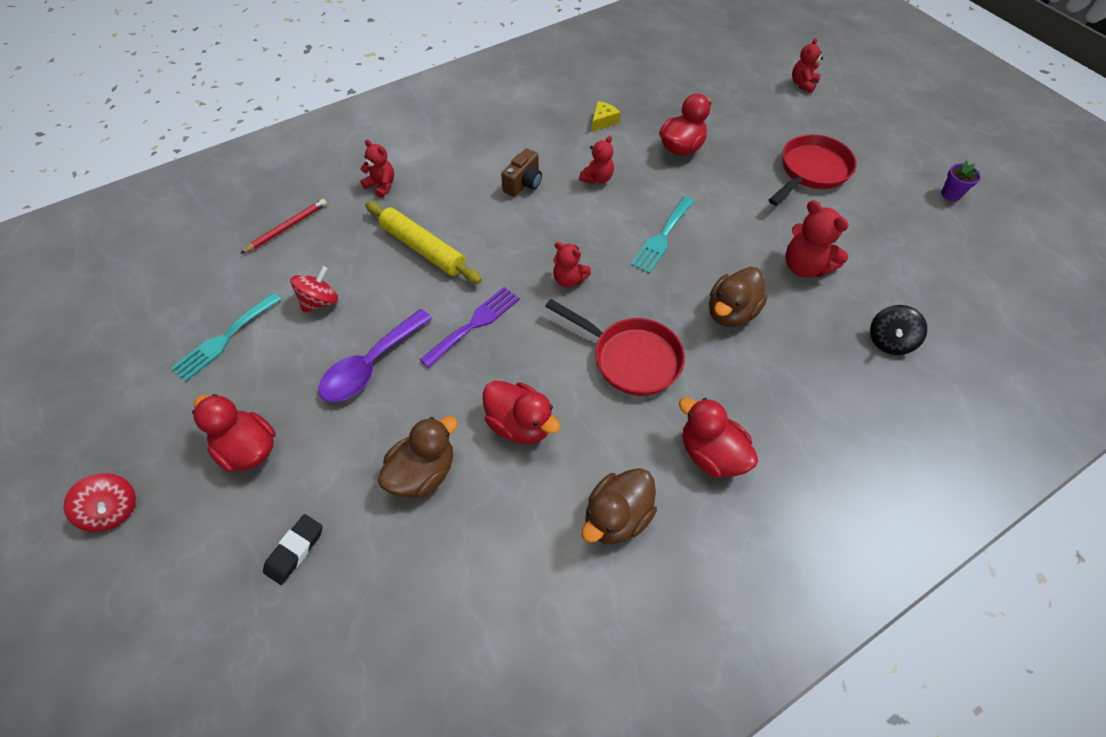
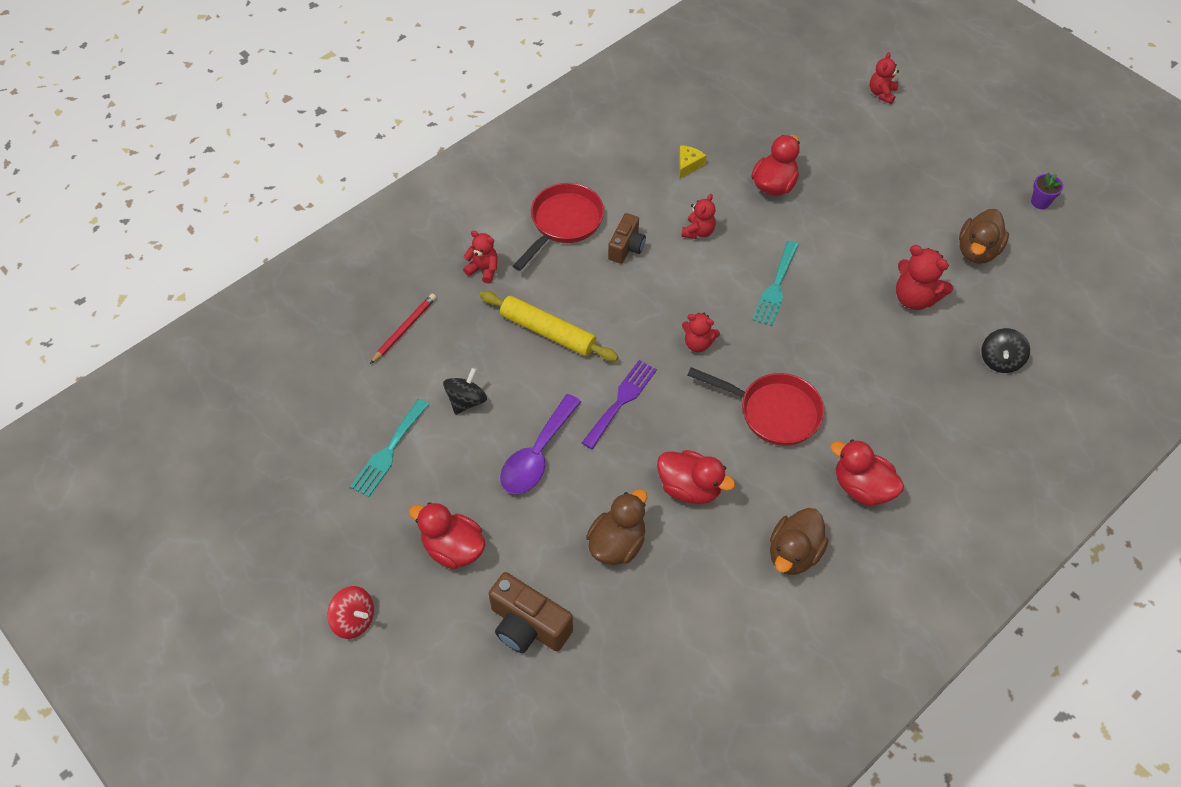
camera: 10 degrees left, 0 degrees up
black eraser [263,514,323,585] -> brown camera [489,572,573,653]
red spinning top [290,266,338,313] -> black spinning top [443,368,487,415]
brown duck [709,267,767,327] -> brown duck moved to [959,209,1009,264]
red pan [769,134,857,205] -> red pan moved to [513,183,604,271]

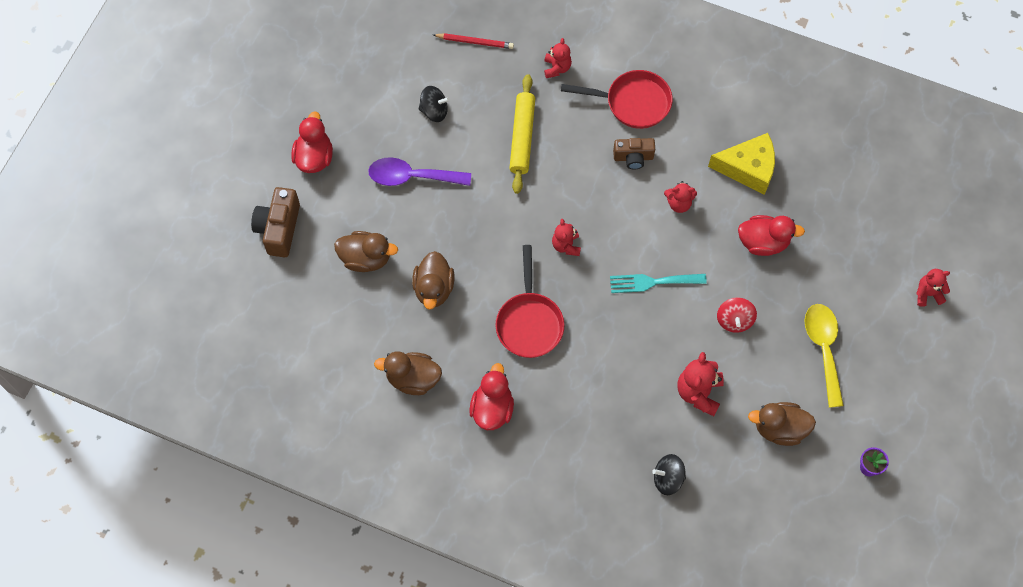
camera: 65 degrees right, 10 degrees up
red spinning top [327,586,374,639] -> red spinning top moved to [717,297,757,333]
turquoise fork [350,399,429,497] -> none
purple fork [582,360,657,449] -> none
red duck [657,450,735,504] -> brown duck [412,251,454,310]
yellow cheese [679,145,706,178] -> yellow cheese [708,133,775,195], size x2.08
none -> yellow spoon [805,304,844,408]

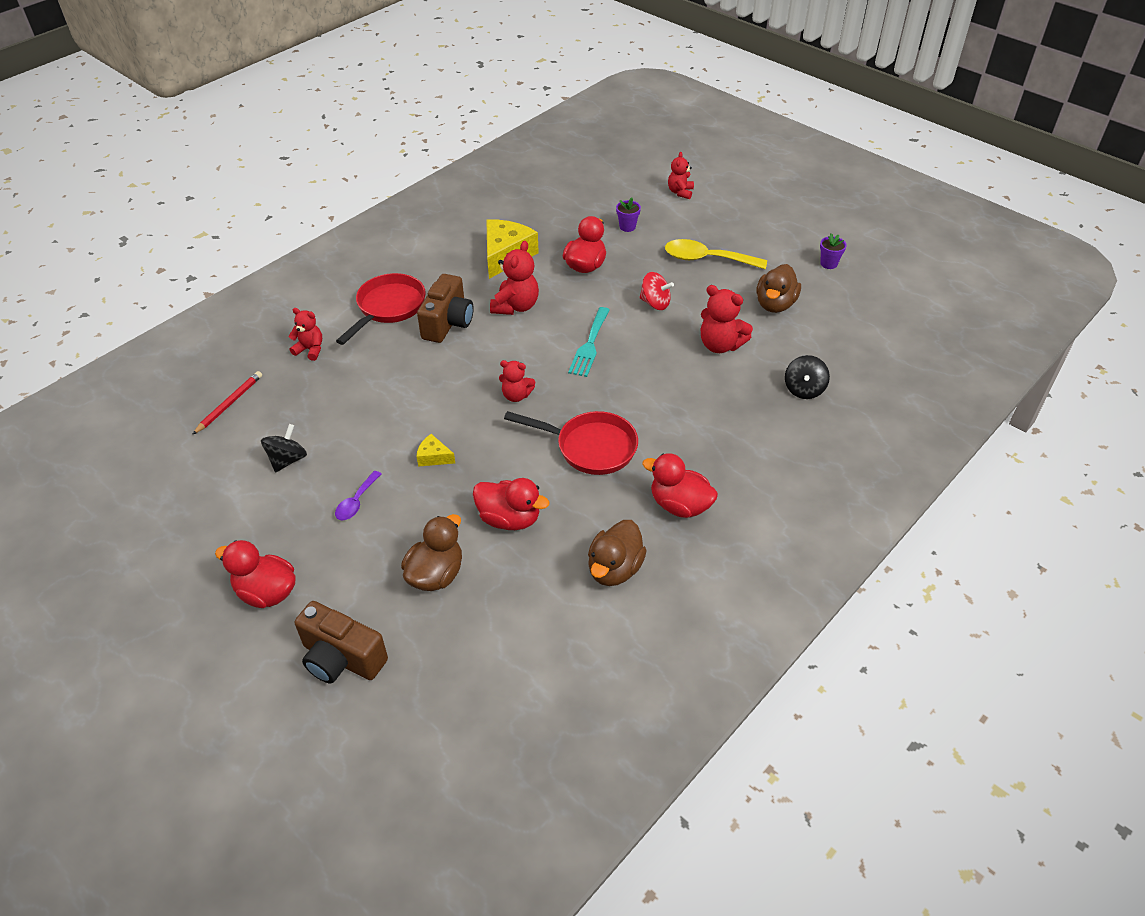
camera: 70 degrees left, 20 degrees down
purple spoon [368,157,471,186] -> purple spoon [335,471,381,520], size x0.55
brown duck [412,251,454,310] -> red duck [473,478,550,530]
yellow rolling pin [509,74,535,194] -> none
brown camera [613,138,655,170] -> brown camera [417,274,474,343], size x1.51
red teddy bear [664,181,697,213] -> red teddy bear [490,241,539,315], size x1.56
none -> yellow cheese [416,434,455,467]
none -> purple flower pot [616,197,641,232]

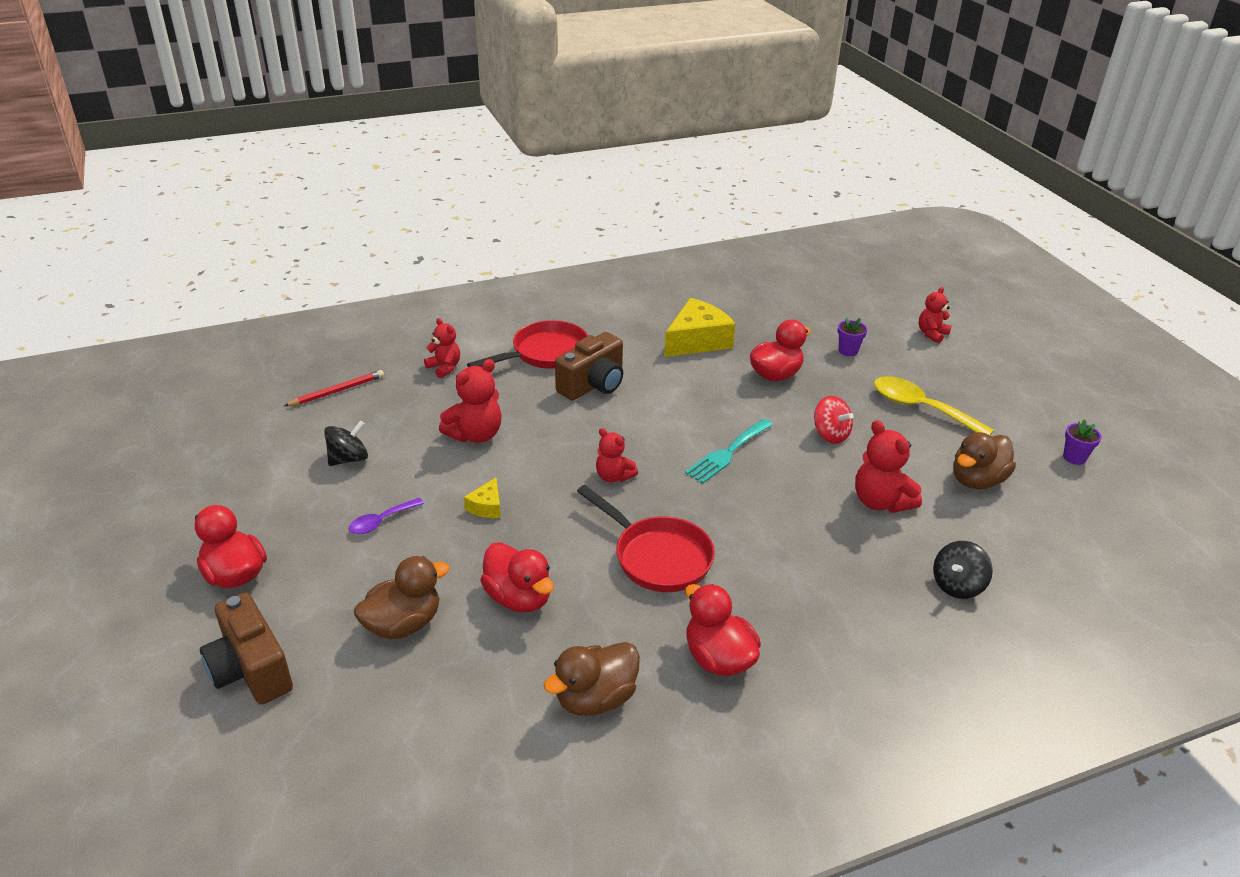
camera: 25 degrees right, 10 degrees down
yellow cheese [416,434,455,467] -> yellow cheese turned 120 degrees counterclockwise [464,478,501,518]
red teddy bear [490,241,539,315] -> red teddy bear moved to [439,359,502,443]

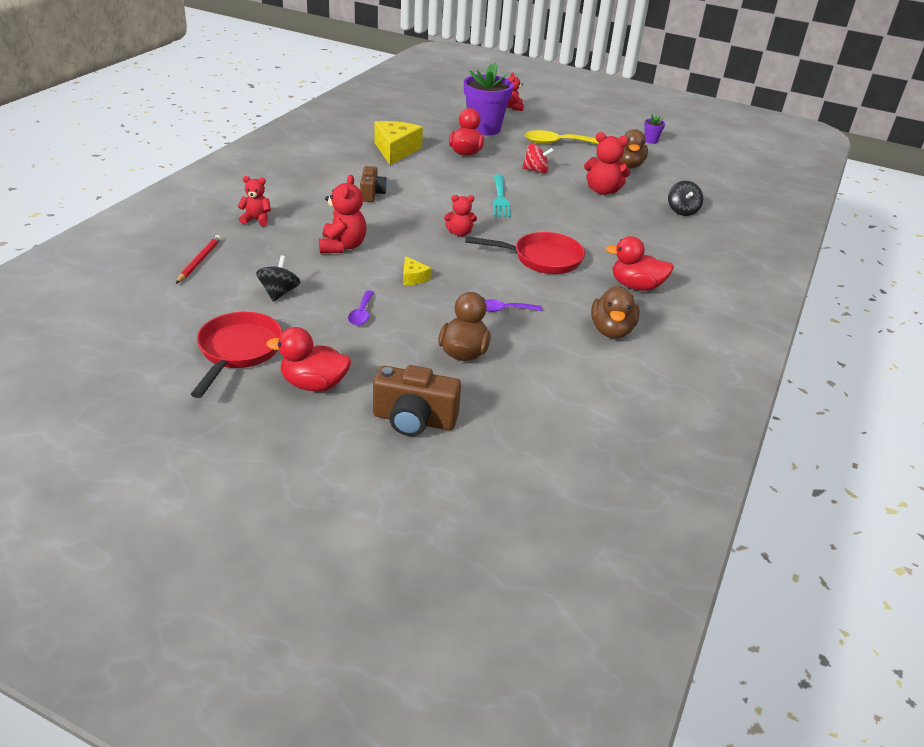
camera: 45 degrees left, 0 degrees up
red pan [467,320,588,369] -> red pan moved to [191,312,283,398]
red duck [480,542,554,612] -> purple spoon [484,299,542,312]
brown camera [555,332,623,401] -> brown camera [360,166,387,202], size x0.66
purple flower pot [838,318,867,356] -> purple flower pot [464,63,513,135], size x2.37

